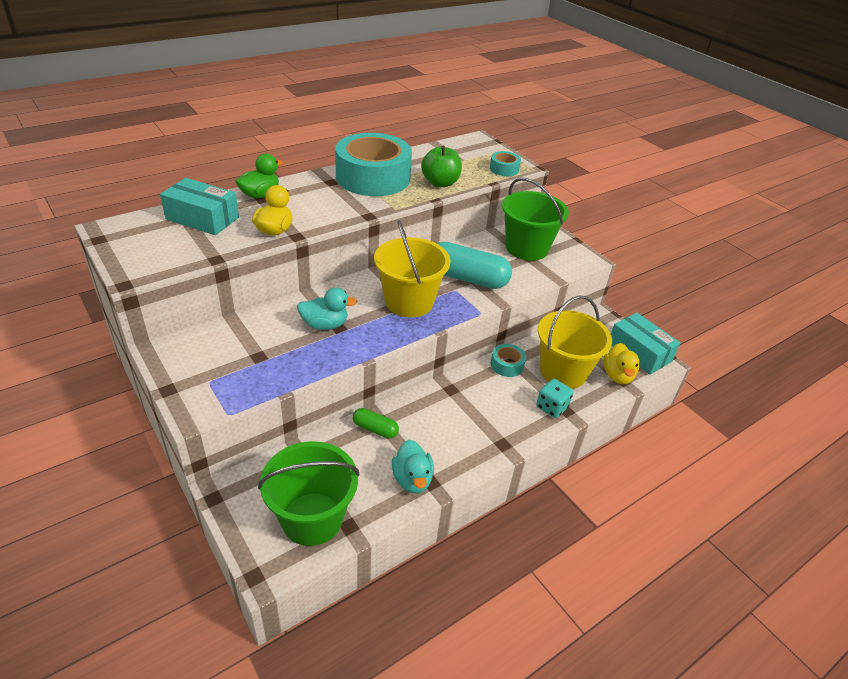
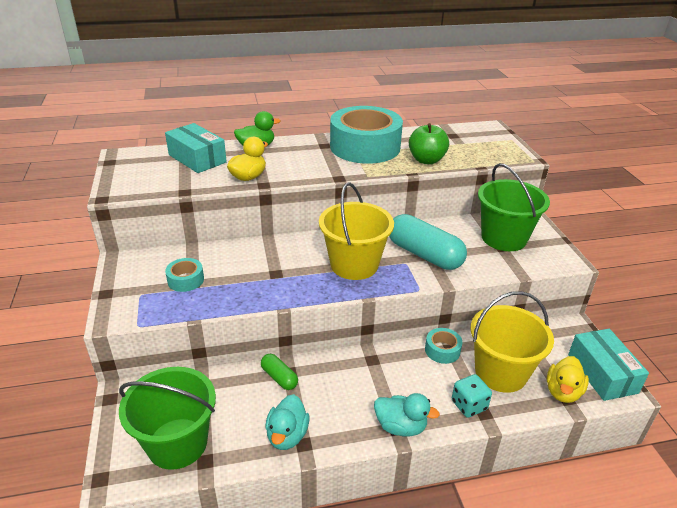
camera: 25 degrees right, 5 degrees down
turquoise duck [297,288,357,330] -> turquoise duck moved to [374,393,440,436]
turquoise tape [490,151,521,176] -> turquoise tape moved to [165,258,204,292]

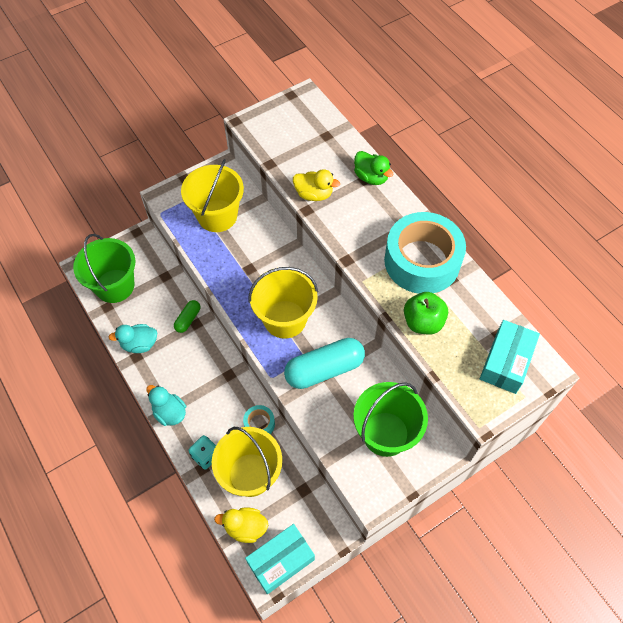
camera: 70 degrees right, 25 degrees up
turquoise box [165,123,227,173] -> turquoise box moved to [480,320,540,394]
turquoise tape [165,258,204,292] -> yellow bucket [181,159,244,232]
turquoise duck [374,393,440,436] -> turquoise duck turned 135 degrees clockwise [146,385,186,426]
turquoise capsule [389,214,467,270] -> turquoise capsule turned 45 degrees clockwise [284,338,365,389]

